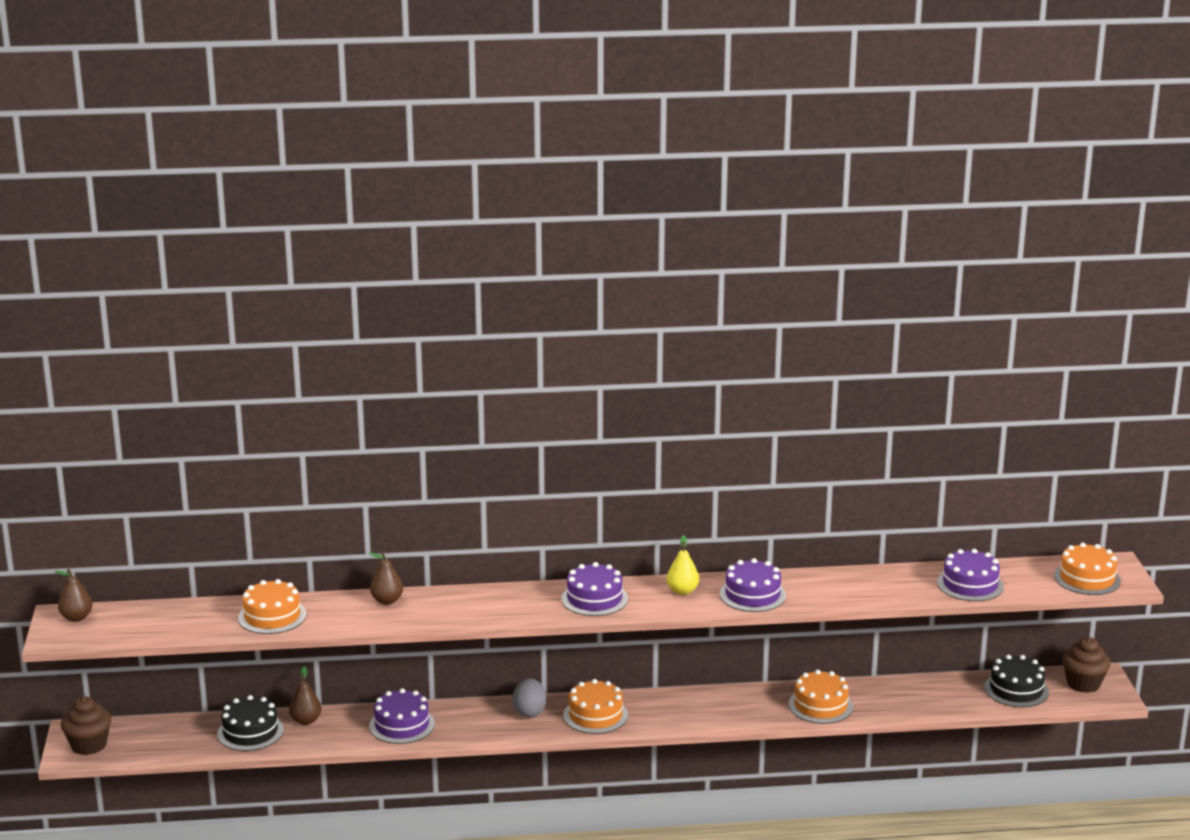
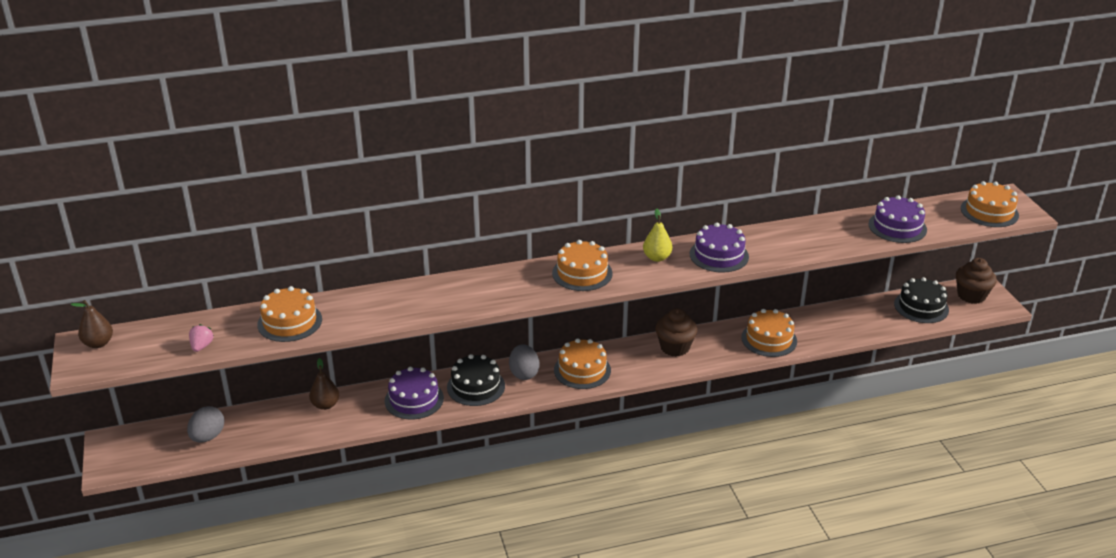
camera: 10 degrees left, 10 degrees up
brown cupcake [61,696,112,755] -> brown cupcake moved to [655,308,697,357]
black cake [217,695,284,751] -> black cake moved to [447,354,505,406]
brown pear [369,552,403,605] -> none
purple cake [561,562,628,616] -> orange cake [552,240,613,291]
none -> grey egg [187,406,224,443]
none -> pink strawberry [189,324,214,352]

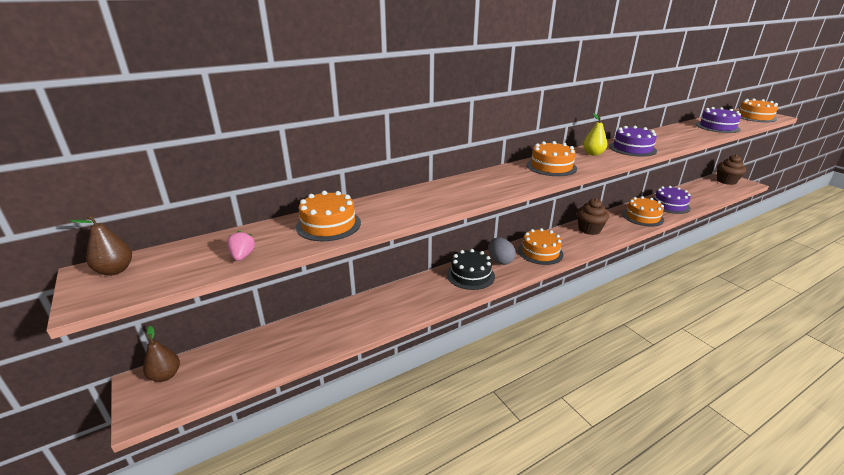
camera: 15 degrees left, 5 degrees down
grey egg [187,406,224,443] -> none
brown pear [309,358,339,410] -> brown pear moved to [143,326,180,382]
purple cake [385,367,444,420] -> purple cake moved to [653,186,691,214]
black cake [894,277,949,323] -> none

